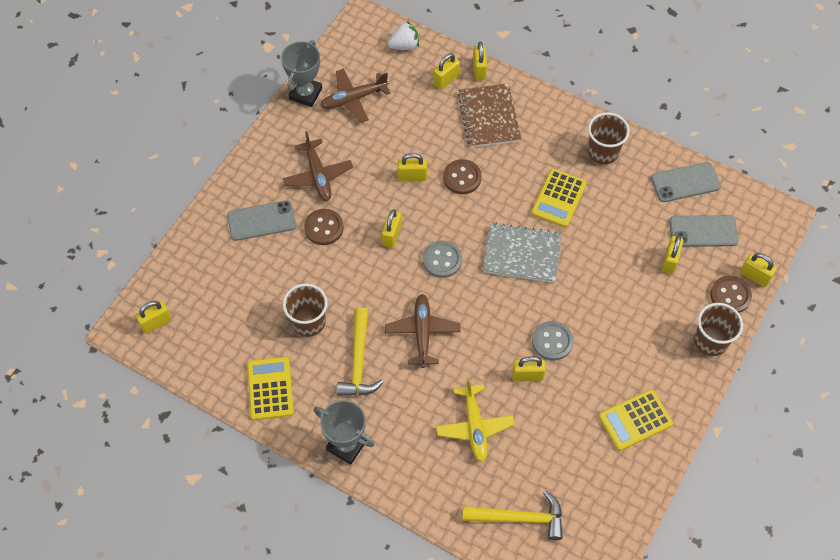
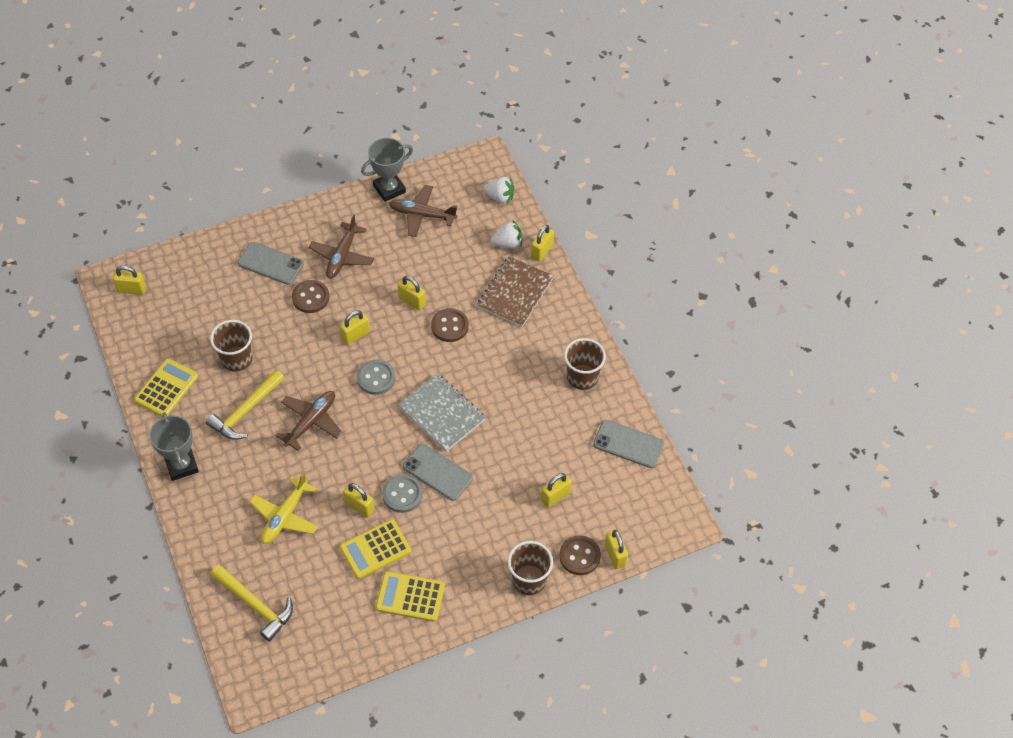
camera: 35 degrees right, 5 degrees down
yellow padlock [433,53,460,90] -> white strawberry [491,220,522,249]
yellow calculator [531,169,587,227] -> yellow calculator moved to [340,519,411,579]
grey phone [669,215,739,247] -> grey phone moved to [403,444,473,501]

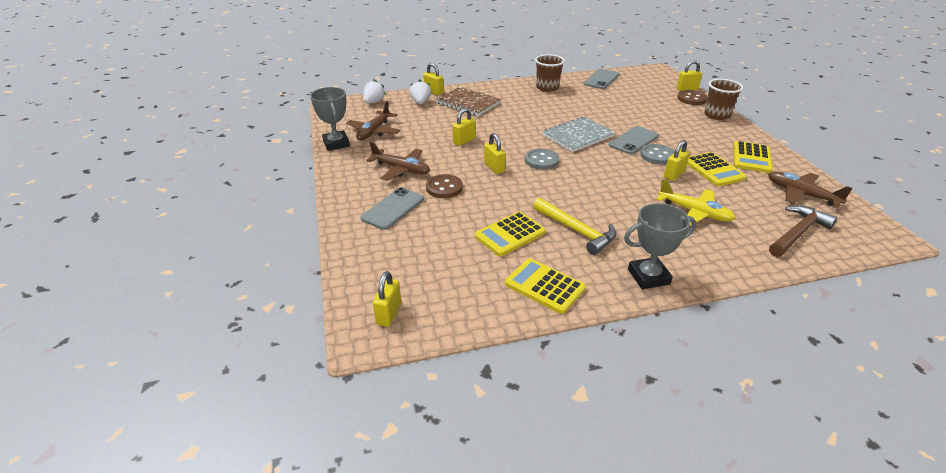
camera: 80 degrees left, 20 degrees down
brown cup [210,320,253,371] -> yellow calculator [475,211,546,256]
yellow hammer [211,565,293,642] -> brown hammer [769,205,837,257]
brown plane [276,391,342,451] -> brown plane moved to [768,171,853,207]
brown button [431,308,469,342] -> none
yellow padlock [541,473,572,508] -> none

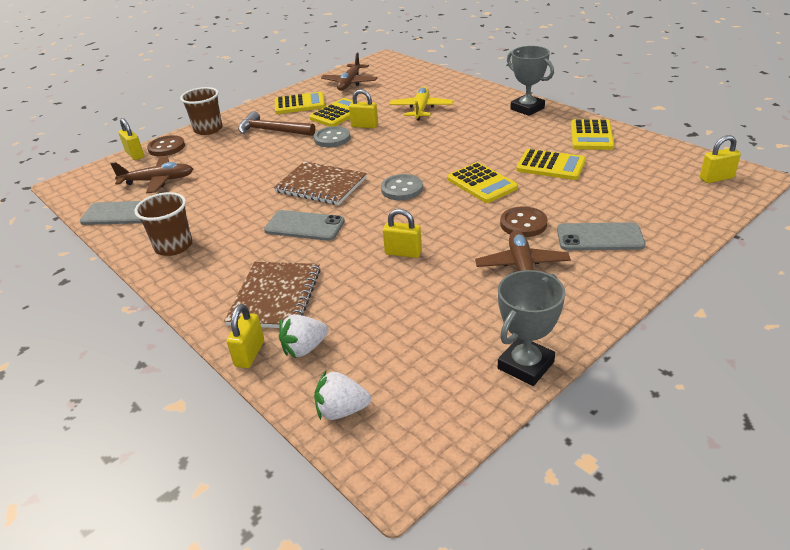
camera: 115 degrees left, 0 degrees up
brown plane [346,101,400,141] -> brown plane moved to [110,156,193,193]
yellow padlock [484,133,506,174] -> none
yellow hammer [533,198,617,255] -> none
grey notebook [542,116,616,152] -> brown notebook [274,161,367,205]
grey phone [609,126,659,154] -> grey phone moved to [264,210,345,241]
brown hammer [769,205,837,257] -> brown hammer moved to [238,111,315,136]
none -> yellow calculator [447,162,518,203]

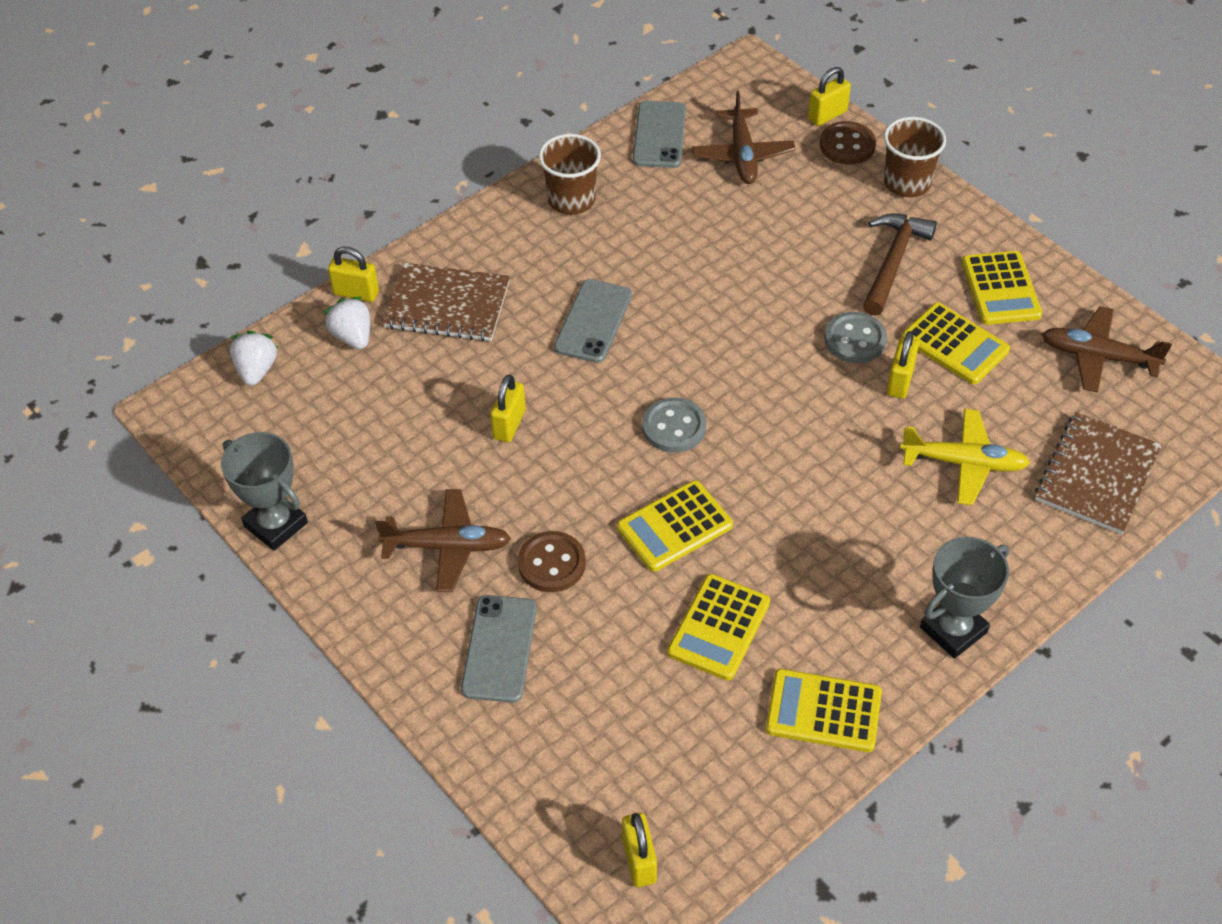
camera: 90 degrees right, 15 degrees up
brown notebook [274,161,367,205] -> brown notebook moved to [1035,412,1162,534]

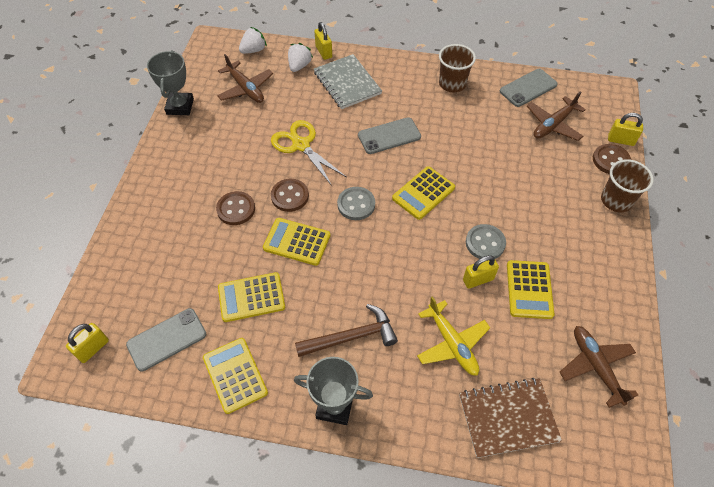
camera: 50 degrees right, 5 degrees up
brown plane [375,489,511,592] -> brown plane moved to [217,54,273,103]
brown notebook [383,263,510,341] -> grey notebook [314,54,382,109]
grey phone [461,595,537,703] -> grey phone moved to [126,308,206,371]
yellow padlock [490,375,526,442] -> yellow scissors [271,120,346,186]
brown hammer [863,213,937,316] -> brown hammer moved to [295,304,398,357]
yellow calculator [962,251,1042,325] -> yellow calculator moved to [392,166,455,220]
none -> brown button [271,179,309,212]

